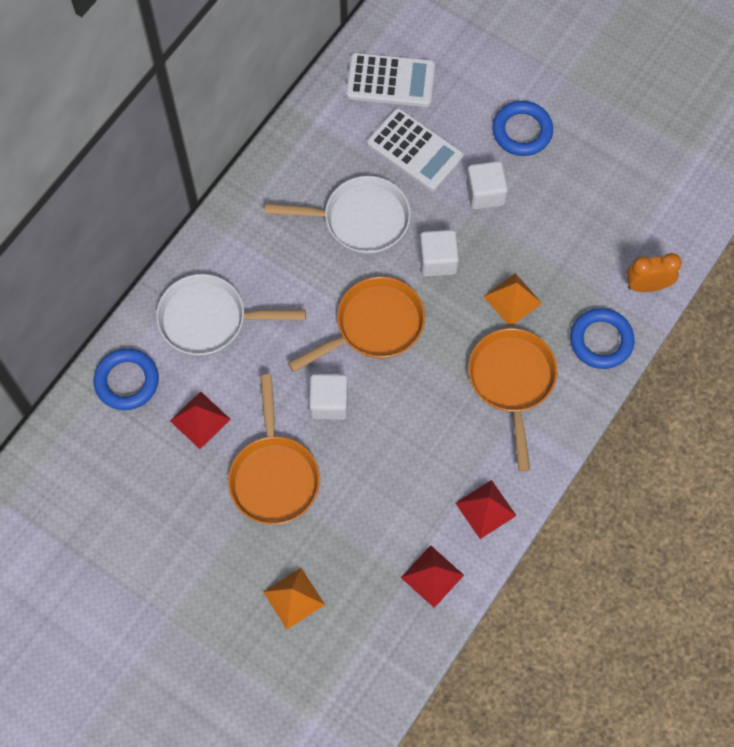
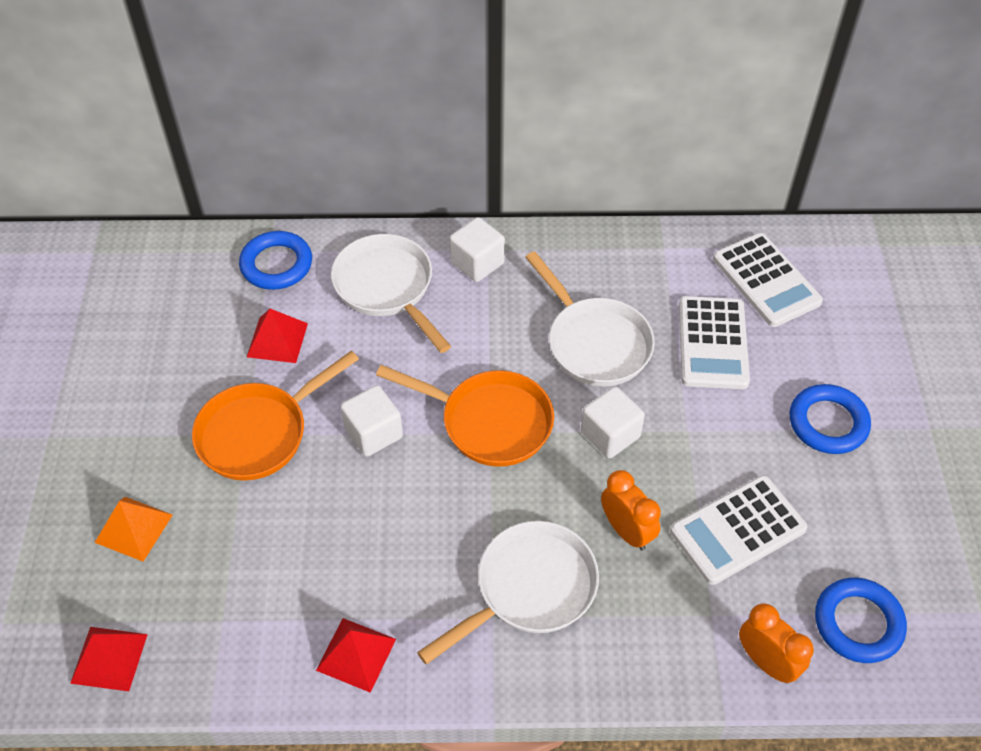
camera: 55 degrees right, 15 degrees down
red pyramid [401,545,464,608] -> red pyramid moved to [70,627,148,691]
white cube [466,161,508,210] -> white cube moved to [450,217,505,282]
orange pan [468,328,557,472] -> white pan [417,521,599,664]
orange pyramid [483,273,542,327] -> orange clock [601,470,661,551]
blue ring [570,308,635,369] -> blue ring moved to [815,578,907,663]
none -> white calculator [670,475,807,585]

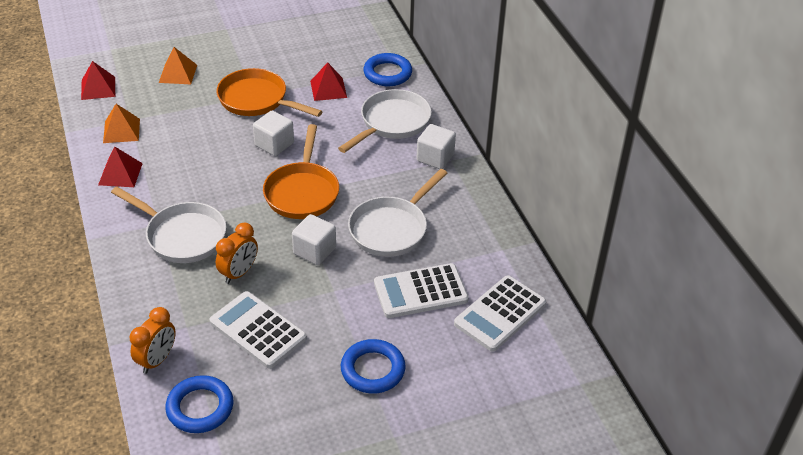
camera: 70 degrees right, 10 degrees down
none -> orange pyramid [103,104,140,143]

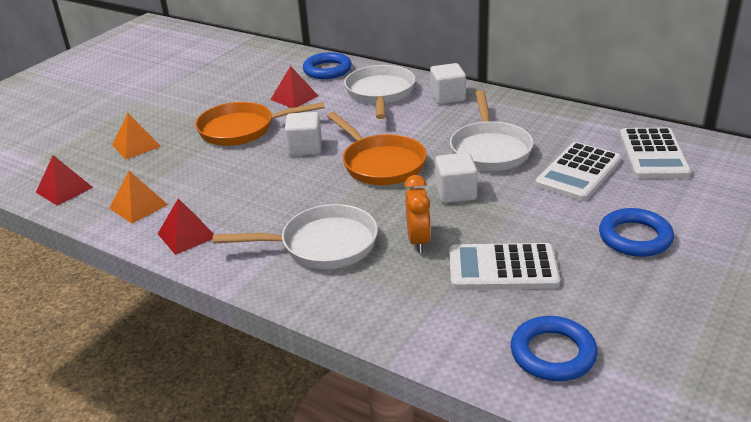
camera: 35 degrees left, 10 degrees down
orange clock [130,307,176,374] -> none

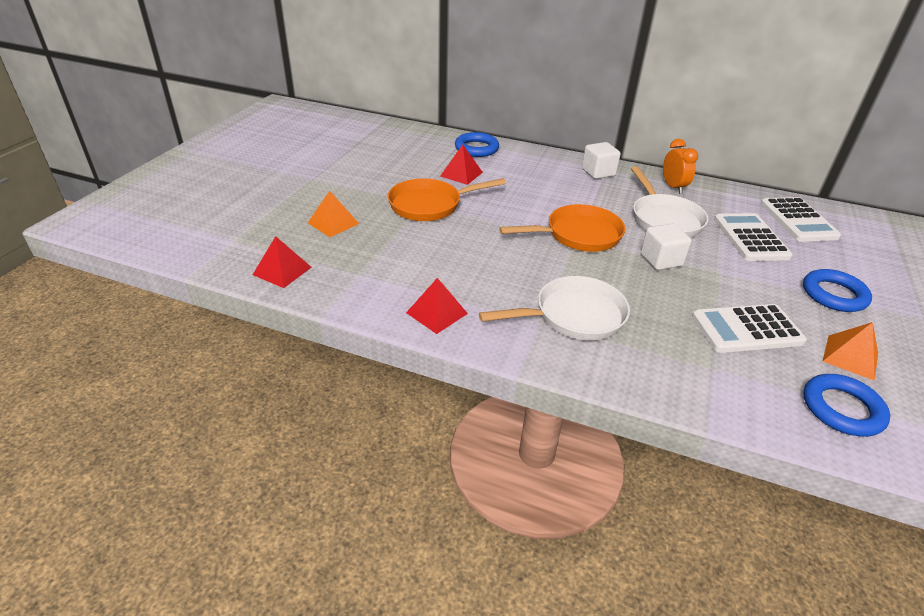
camera: 15 degrees left, 5 degrees up
orange pyramid [109,171,168,224] -> orange pyramid moved to [823,322,878,381]
white cube [285,112,322,156] -> none
orange pan [327,112,427,185] -> orange pan turned 60 degrees counterclockwise [499,204,625,252]
white pan [344,65,415,119] -> none
orange clock [404,175,431,253] -> orange clock moved to [663,139,698,194]
white calculator [535,142,622,201] -> white calculator turned 150 degrees clockwise [714,213,793,261]

